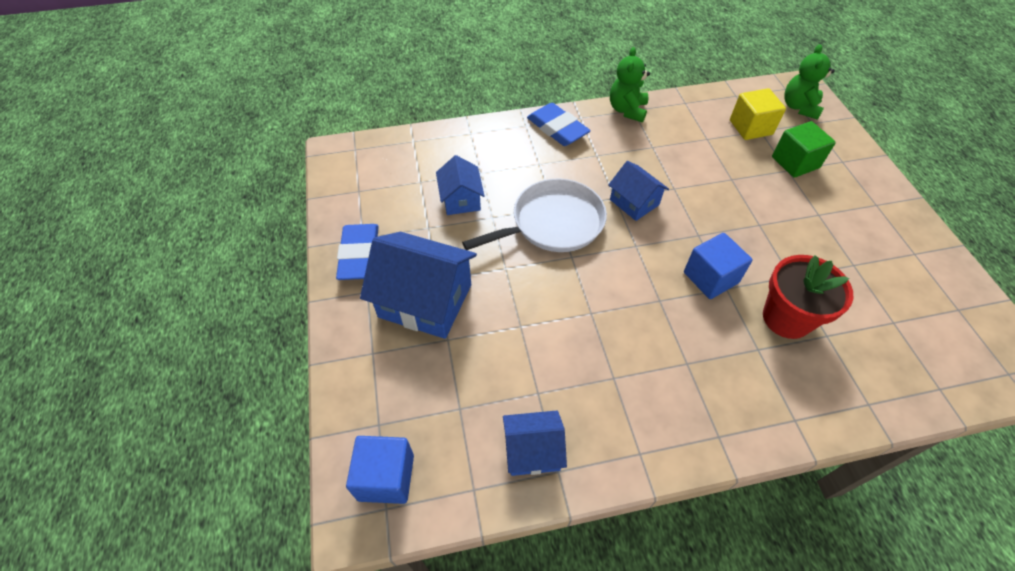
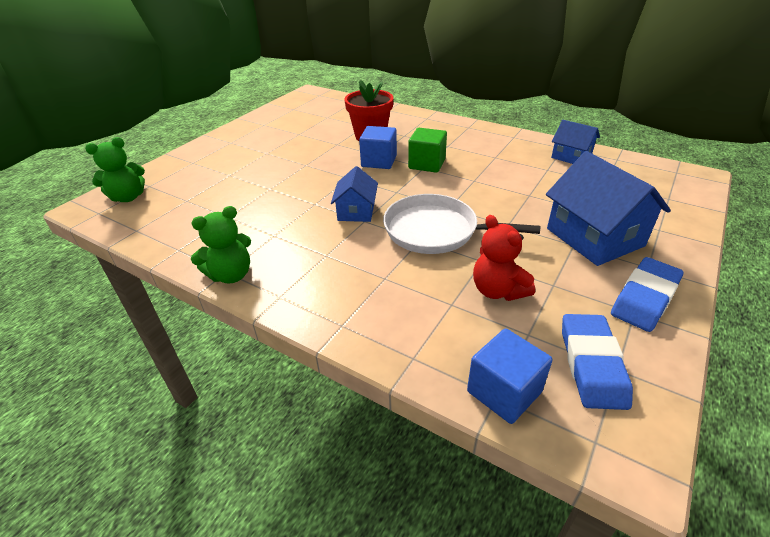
camera: 135 degrees left, 15 degrees down
blue cube [346,436,414,504] -> blue cube moved to [467,328,553,424]
blue house [436,155,485,215] -> red teddy bear [473,215,535,301]
blue eraser [527,103,591,146] -> blue eraser moved to [562,314,633,410]
yellow cube [730,88,786,140] -> none
green cube [772,121,836,178] -> green cube moved to [408,128,447,173]

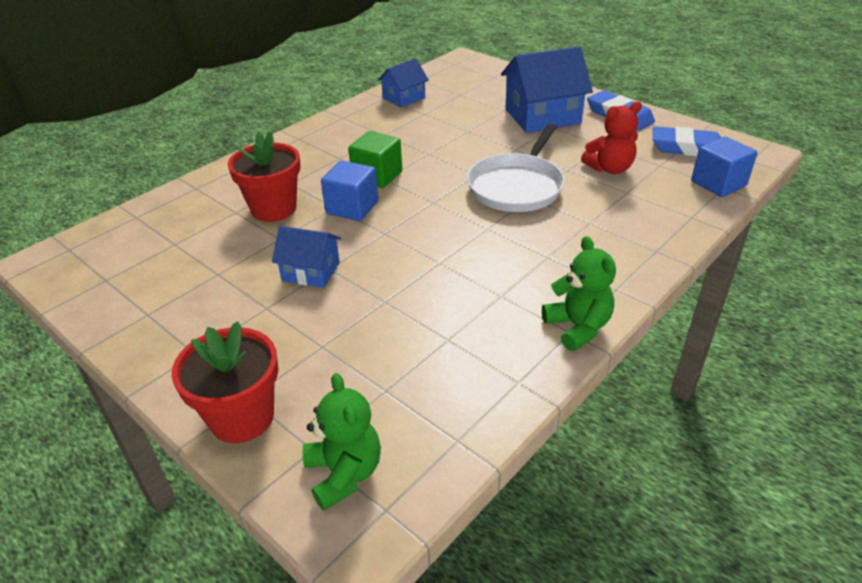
camera: 80 degrees left, 0 degrees up
blue house [331,166,378,222] -> blue house moved to [272,226,341,288]
none -> red flower pot [172,321,279,443]

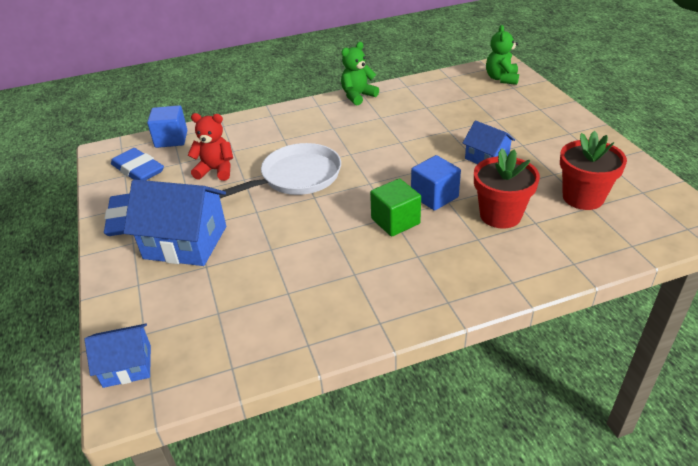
camera: 150 degrees left, 0 degrees up
red flower pot [172,321,279,443] -> red flower pot moved to [560,131,627,210]
blue house [378,58,429,108] -> blue house moved to [84,324,151,388]
green teddy bear [542,236,616,351] -> green teddy bear turned 45 degrees clockwise [341,42,379,105]

